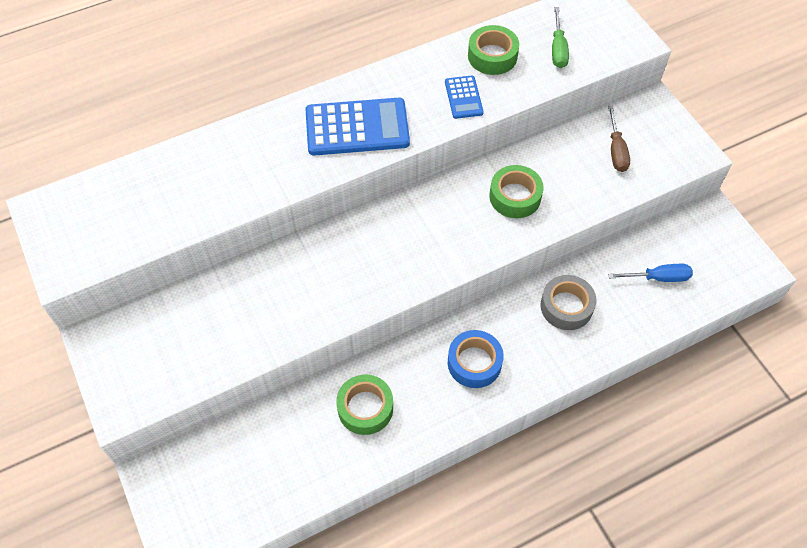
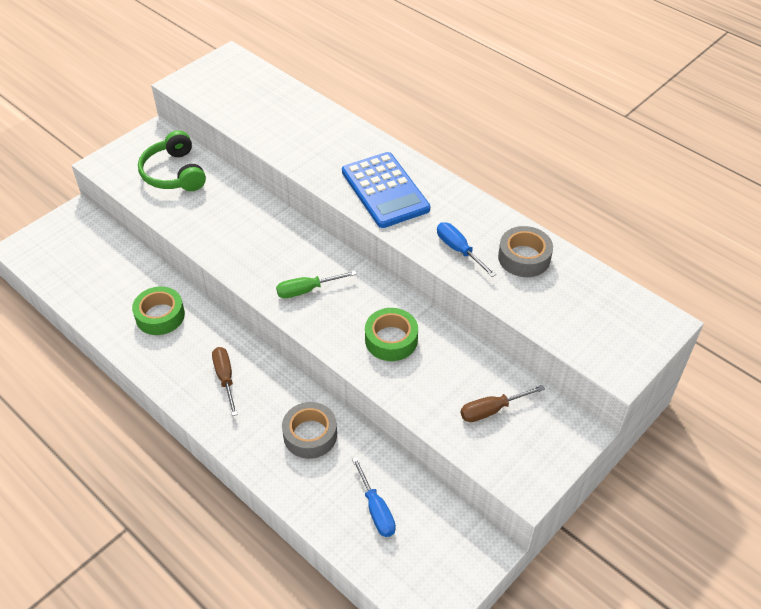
camera: 70 degrees right, 10 degrees down
blue calculator [445,75,484,119] -> blue screwdriver [437,223,496,277]
blue tape [448,330,504,388] -> brown screwdriver [212,347,238,416]
green tape [468,25,519,75] -> grey tape [498,226,553,277]
green screwdriver [552,7,569,68] -> green screwdriver moved to [276,271,356,298]
none -> green headphones [138,130,206,191]

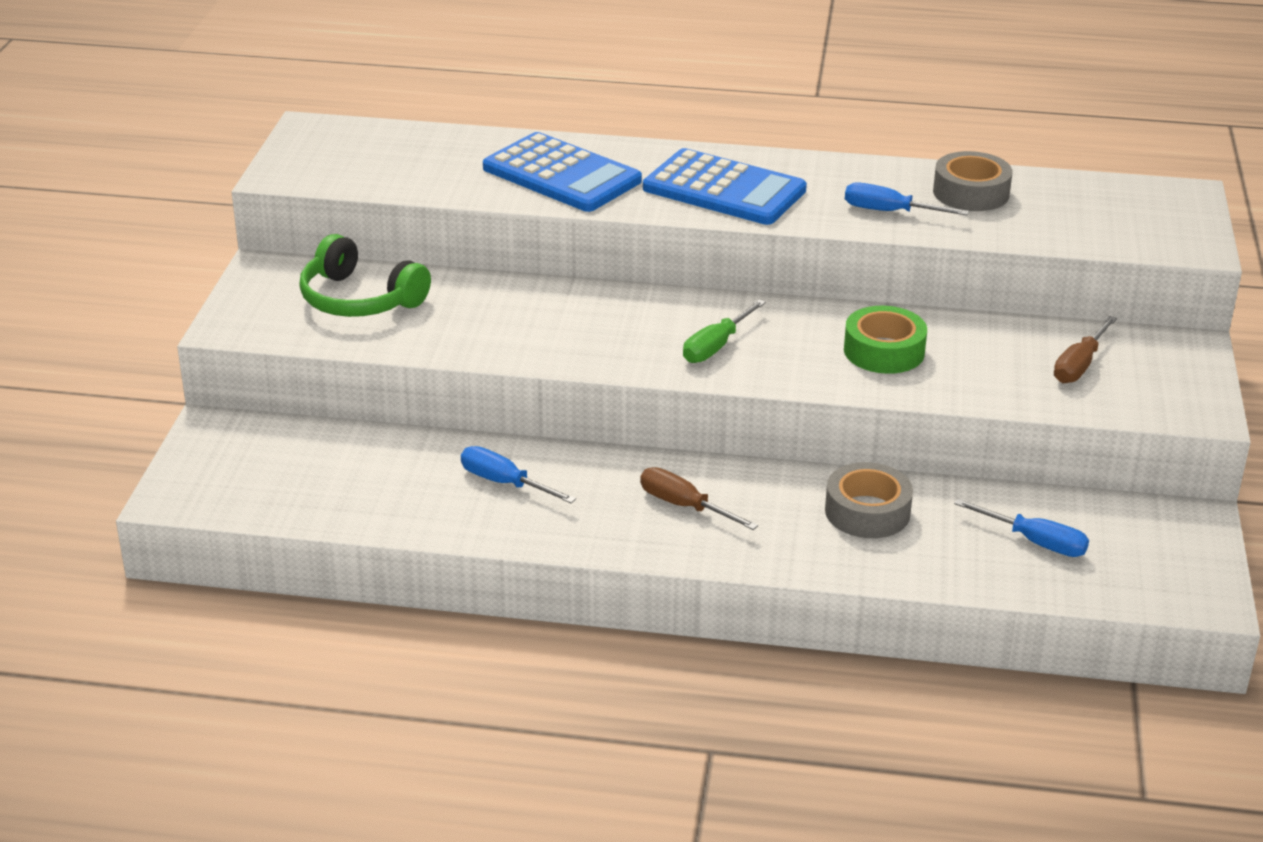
camera: 35 degrees left, 15 degrees down
green tape [132,287,185,335] -> blue screwdriver [461,446,576,503]
none -> blue calculator [483,132,642,212]

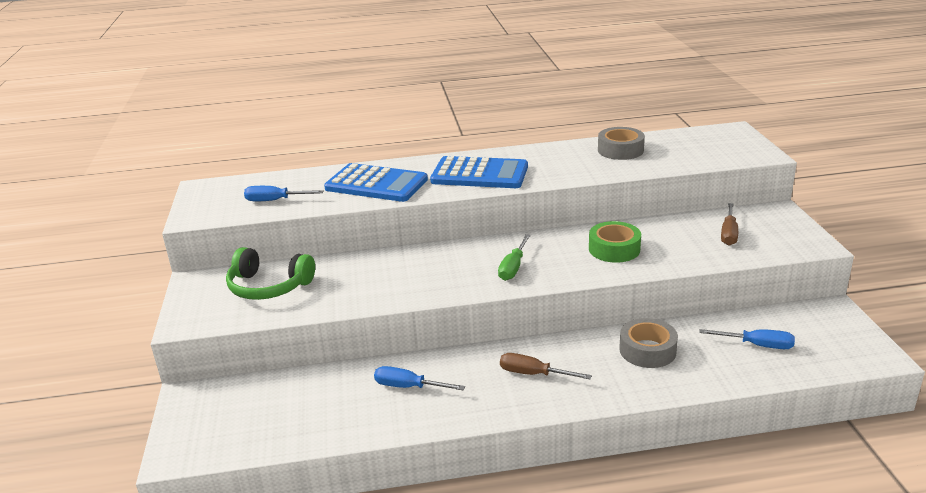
camera: 15 degrees left, 5 degrees down
blue screwdriver [845,182,969,216] -> blue screwdriver moved to [244,186,324,201]

